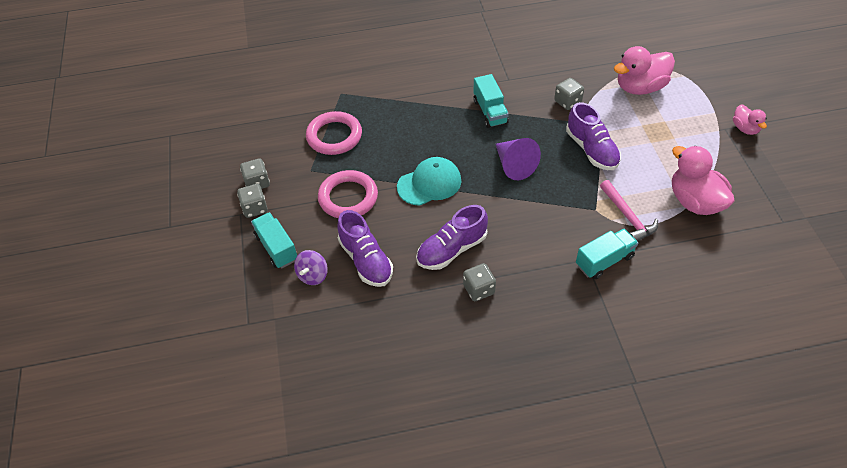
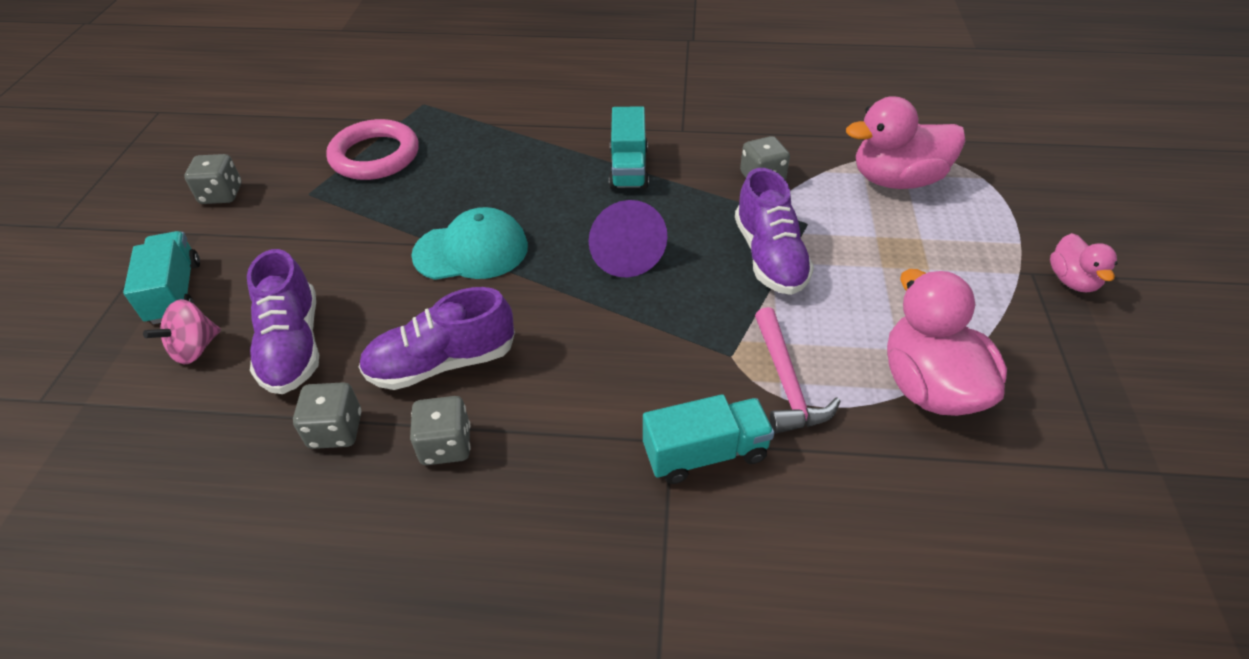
camera: 15 degrees right, 5 degrees down
grey dice [237,184,268,218] -> grey dice moved to [293,382,361,449]
purple spinning top [294,250,328,285] -> pink spinning top [143,299,221,365]
pink ring [318,170,378,218] -> none

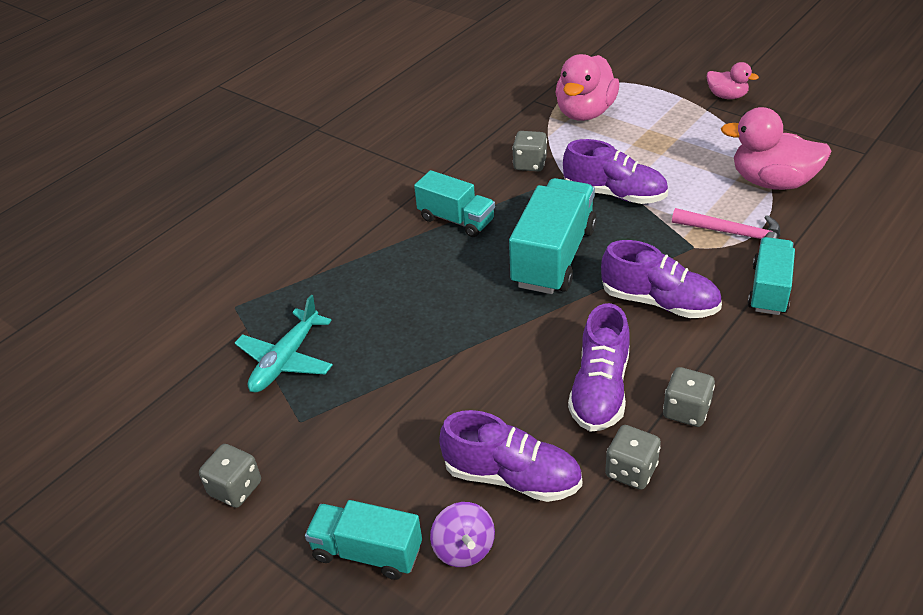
camera: 55 degrees left, 5 degrees down
pink spinning top [143,299,221,365] -> purple spinning top [430,502,495,567]
pink ring [326,119,419,180] -> turquoise plane [235,295,333,392]
turquoise cap [411,207,528,280] -> none
purple cone [589,200,668,277] -> turquoise truck [509,178,597,294]
none -> purple shoe [601,240,722,318]

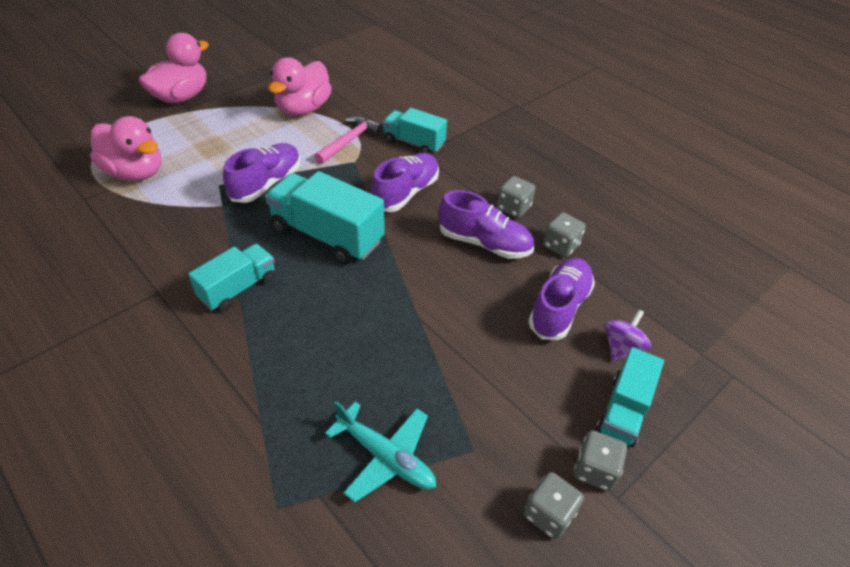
camera: 85 degrees left, 5 degrees up
purple spinning top [430,502,495,567] -> purple spinning top turned 45 degrees counterclockwise [604,309,651,361]
grey dice [512,131,547,172] -> grey dice moved to [574,430,627,491]
pink duck [707,62,759,99] -> pink duck [139,33,209,104], size x1.84

